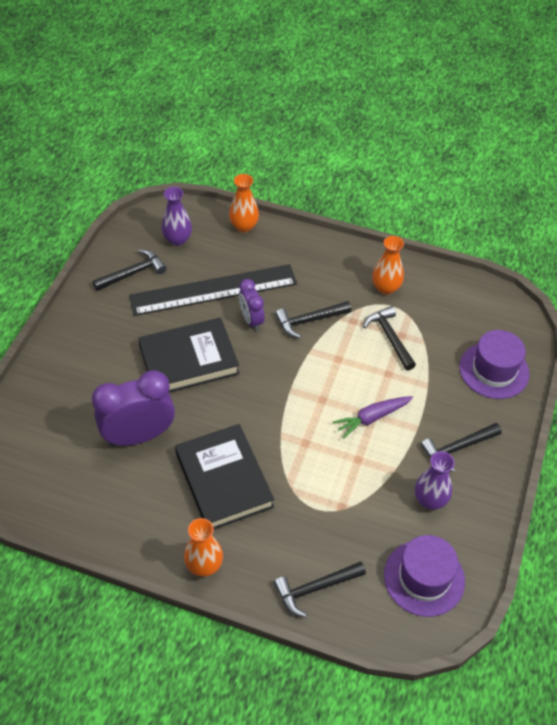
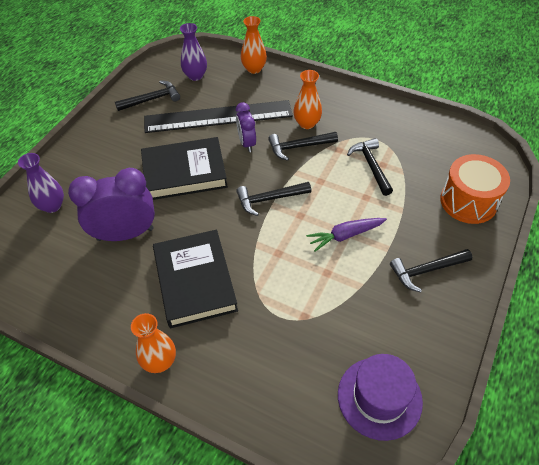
camera: 10 degrees right, 0 degrees up
black hammer [274,561,366,617] -> black hammer moved to [236,182,311,216]
orange vase [372,236,404,295] -> orange vase moved to [293,70,322,129]
purple vase [415,451,455,510] -> purple vase moved to [18,153,64,213]
purple hat [459,330,529,399] -> orange drum [440,154,510,224]

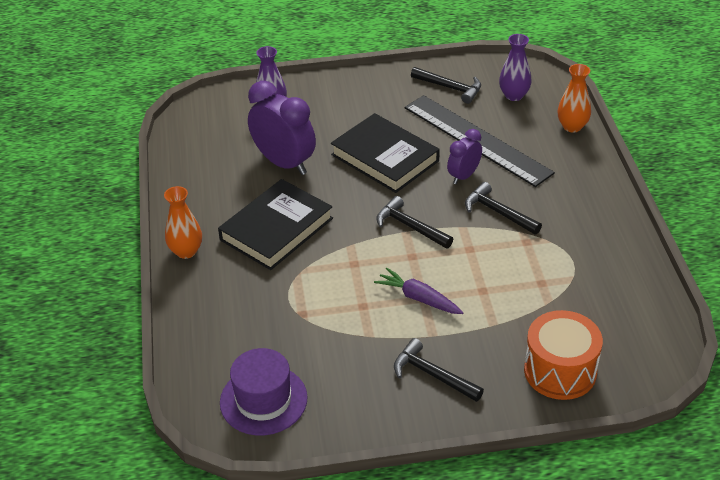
camera: 55 degrees right, 10 degrees down
orange vase [293,70,322,129] -> none
black hammer [347,138,393,196] -> none

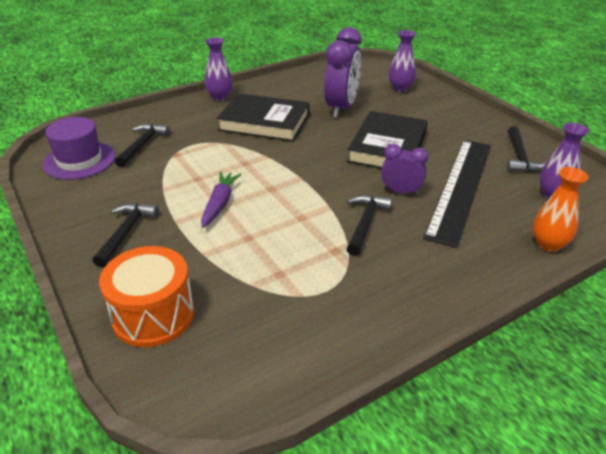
camera: 65 degrees right, 5 degrees down
orange vase [164,186,202,259] -> purple vase [205,37,233,101]
black hammer [377,196,453,248] -> black hammer moved to [114,123,170,168]

